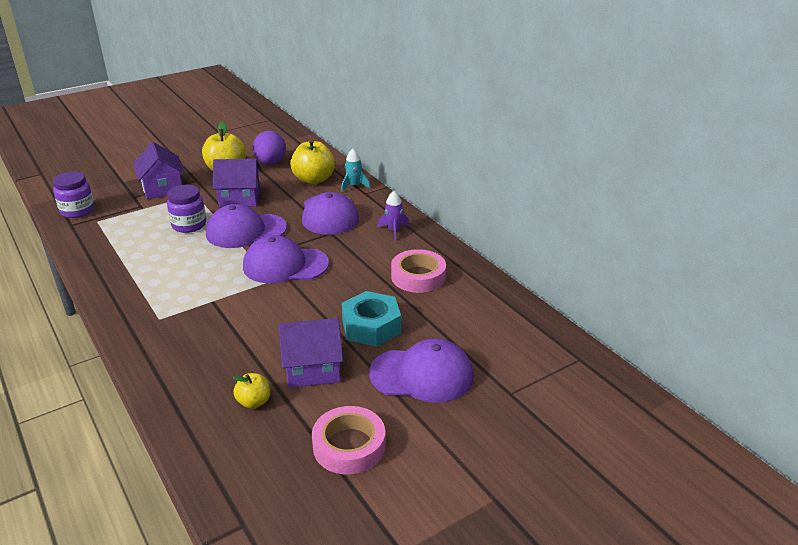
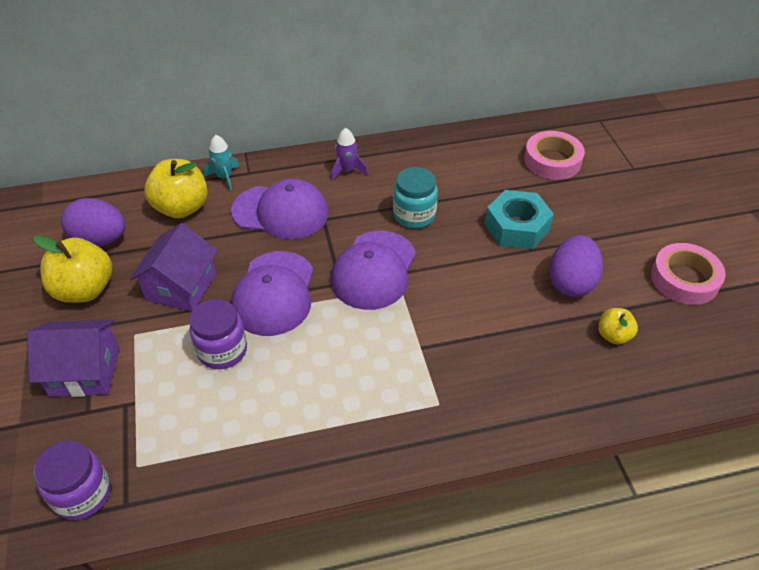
camera: 70 degrees left, 15 degrees up
purple house [278,318,343,388] -> purple egg [549,235,603,297]
purple cap [369,338,474,403] -> none
pink tape [391,249,446,293] -> pink tape moved to [524,131,585,180]
none -> turquoise jar [393,167,438,228]

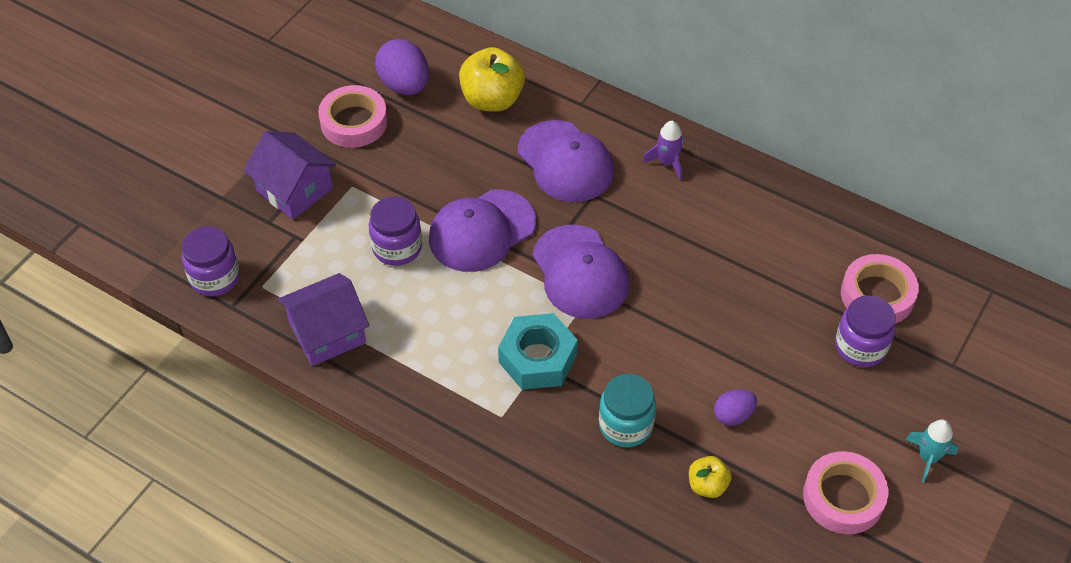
camera: 45 degrees right, 5 degrees up
yellow apple [33,235,112,303] -> pink tape [318,85,388,148]
purple house [129,223,218,312] -> purple house moved to [278,273,369,366]
turquoise rocket [203,135,240,191] -> turquoise rocket moved to [906,420,958,483]
purple cap [331,231,416,310] -> purple cap turned 90 degrees counterclockwise [533,225,630,319]
turquoise jar [393,167,438,228] -> turquoise jar moved to [599,374,656,447]
turquoise nut [485,190,554,249] -> turquoise nut moved to [498,313,578,390]
purple egg [549,235,603,297] -> purple egg [714,389,757,426], size x0.58
none -> purple jar [835,295,896,367]

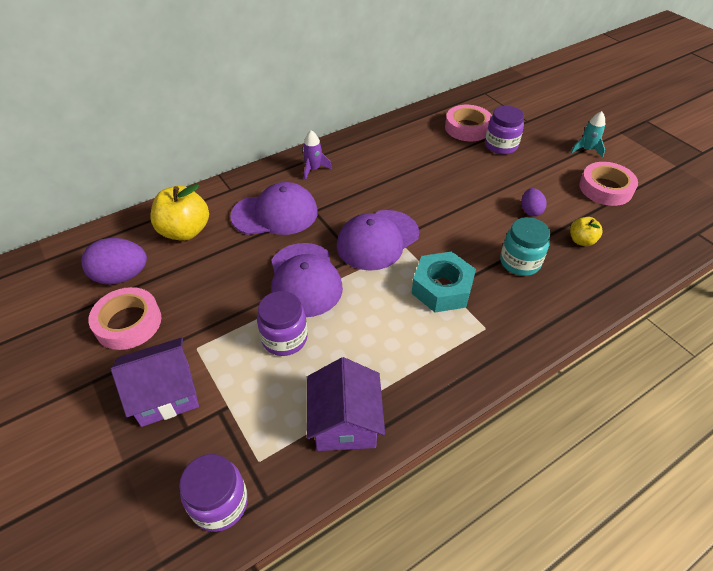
camera: 65 degrees left, 5 degrees down
purple cap [533,225,630,319] -> purple cap turned 135 degrees clockwise [336,210,419,271]

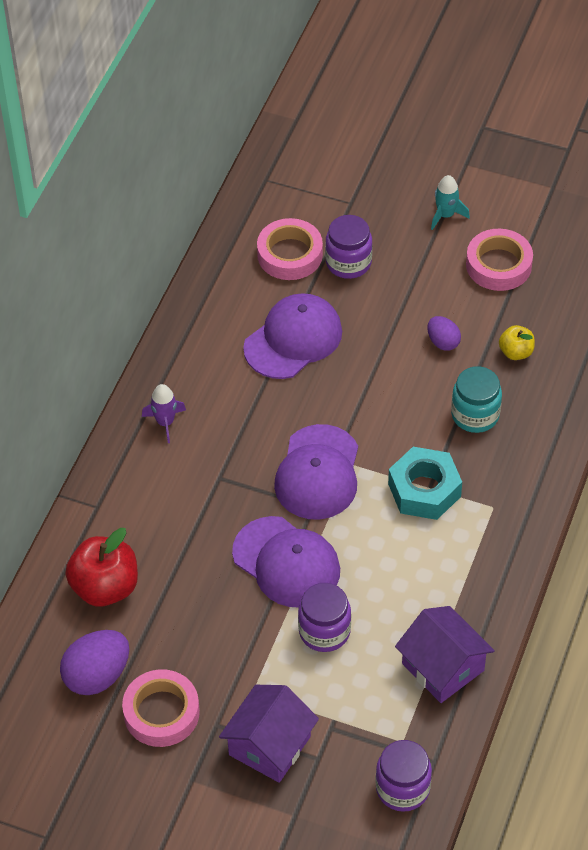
camera: 35 degrees left, 5 degrees up
yellow apple [150,184,209,241] -> red apple [65,528,138,607]
purple cap [230,182,318,235] -> purple cap moved to [243,293,342,379]

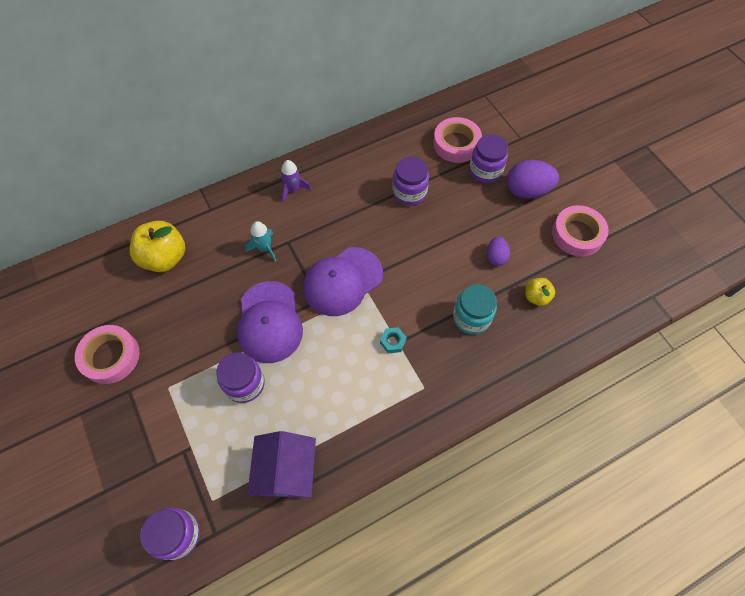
camera: 40 degrees right, 10 degrees up
purple egg [60,630,129,695] -> purple egg moved to [507,160,559,199]
red apple [65,528,138,607] -> yellow apple [130,221,185,272]
purple house [219,685,319,783] -> none
purple cap [243,293,342,379] -> purple jar [393,156,429,206]
turquoise nut [388,447,462,520] -> turquoise nut [380,327,407,353], size x0.45
turquoise rocket [431,175,470,230] -> turquoise rocket moved to [245,221,277,262]

